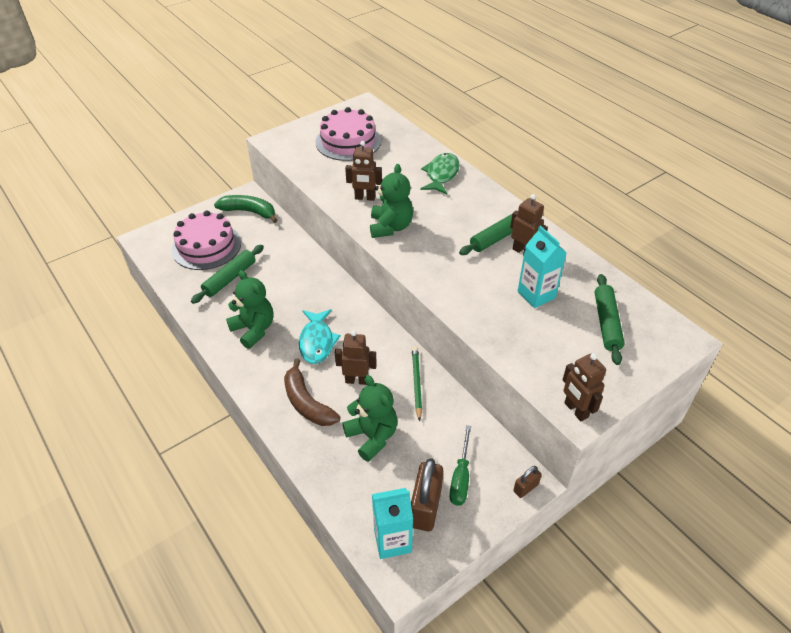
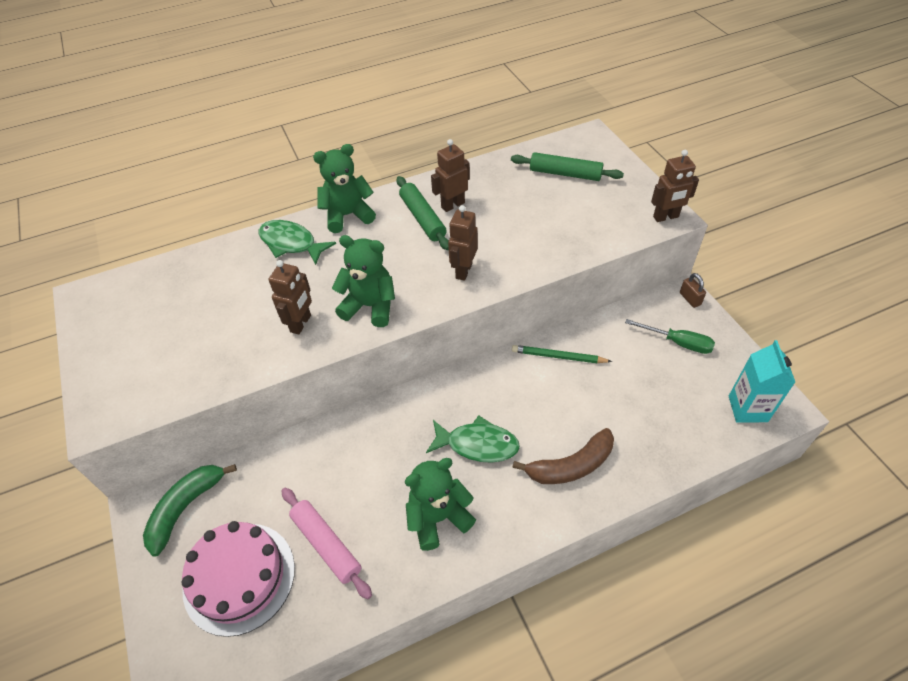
camera: 75 degrees left, 5 degrees up
green rolling pin [191,245,264,304] -> pink rolling pin [281,488,372,599]
turquoise fish [299,309,341,364] -> green fish [426,415,520,463]
pink cake [315,107,381,161] -> none
brown robot [335,330,377,385] -> brown robot moved to [448,205,478,281]
green teddy bear [342,375,398,462] -> green teddy bear moved to [313,144,376,233]
brown padlock [411,458,443,531] -> none
turquoise carton [518,226,567,308] -> none

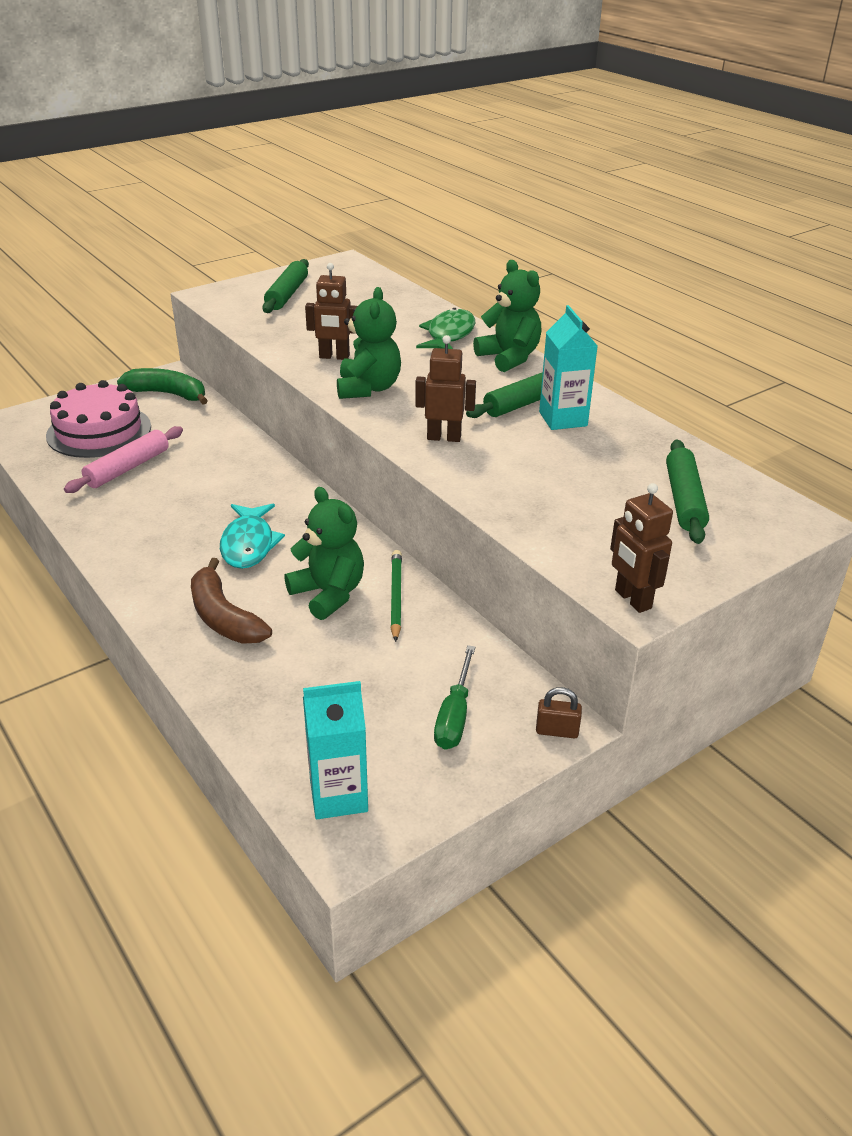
camera: 75 degrees right, 15 degrees down
green teddy bear [405,458,476,551] -> green teddy bear moved to [284,487,364,620]
green fish [426,415,520,463] -> turquoise fish [220,504,285,569]
brown robot [431,139,470,212] -> turquoise carton [539,305,598,430]
brown padlock [680,273,706,308] -> brown padlock turned 45 degrees clockwise [536,687,582,738]
none -> green rolling pin [262,259,309,313]

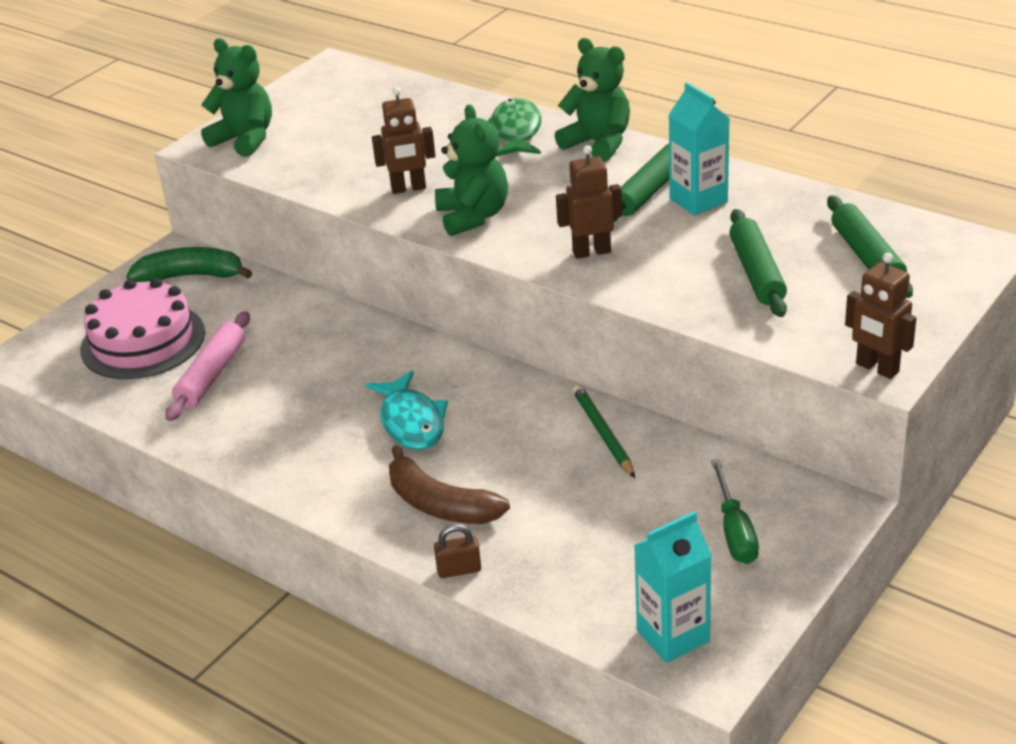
camera: 15 degrees left, 0 degrees up
green rolling pin [262,259,309,313] -> green rolling pin moved to [729,209,787,317]
green teddy bear [284,487,364,620] -> green teddy bear moved to [201,38,272,157]
brown padlock [536,687,582,738] -> brown padlock moved to [434,524,481,578]

